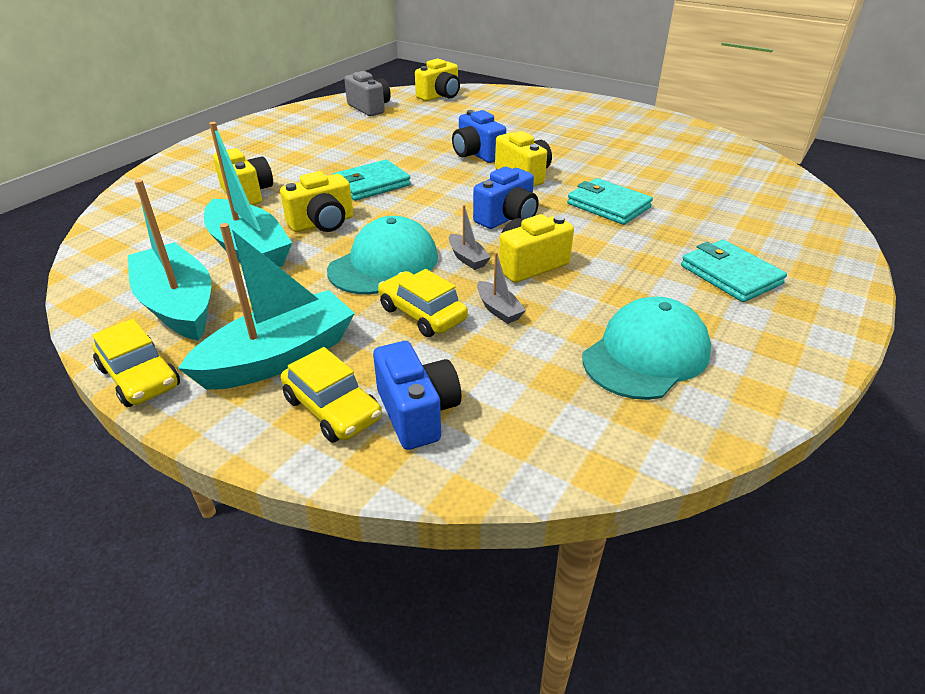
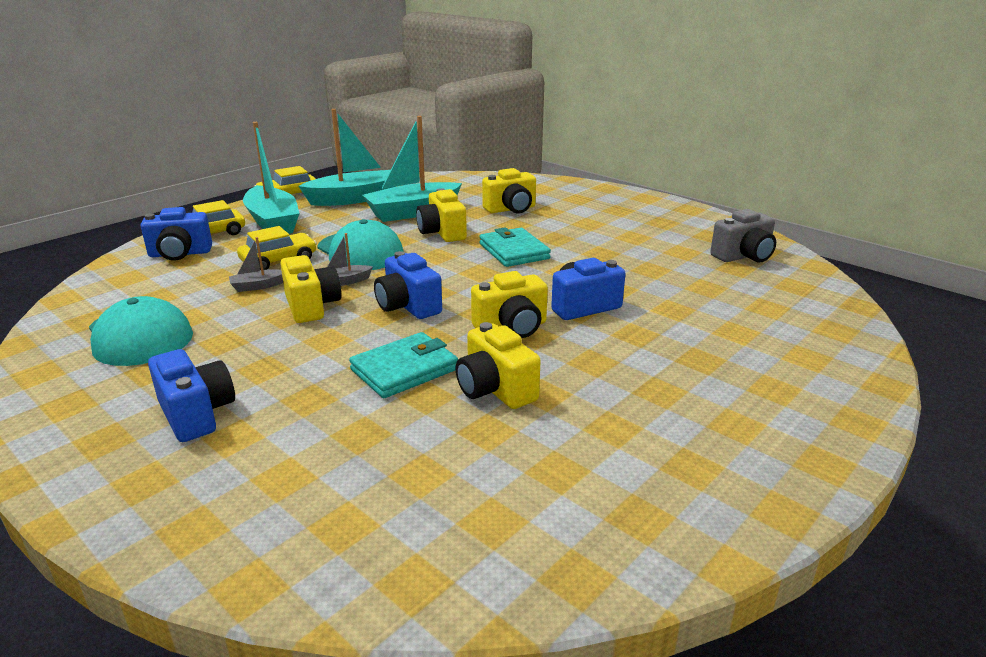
camera: 100 degrees right, 10 degrees down
yellow camera [415,59,460,101] -> yellow camera moved to [455,322,541,409]
turquoise wallet [681,240,787,302] -> blue camera [148,349,235,442]

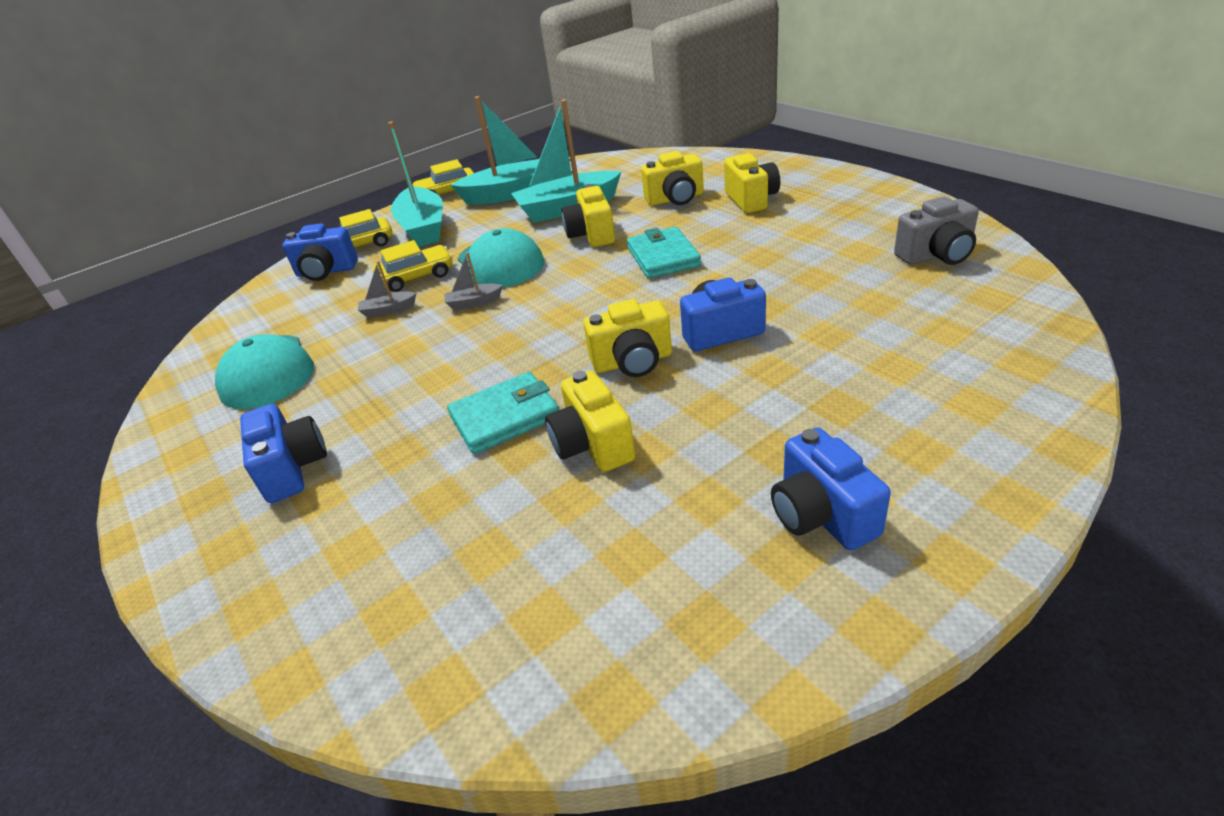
camera: 15 degrees right, 10 degrees up
yellow camera [280,255,341,323] -> yellow camera moved to [724,153,780,213]
blue camera [374,251,442,319] -> blue camera moved to [771,427,891,550]

